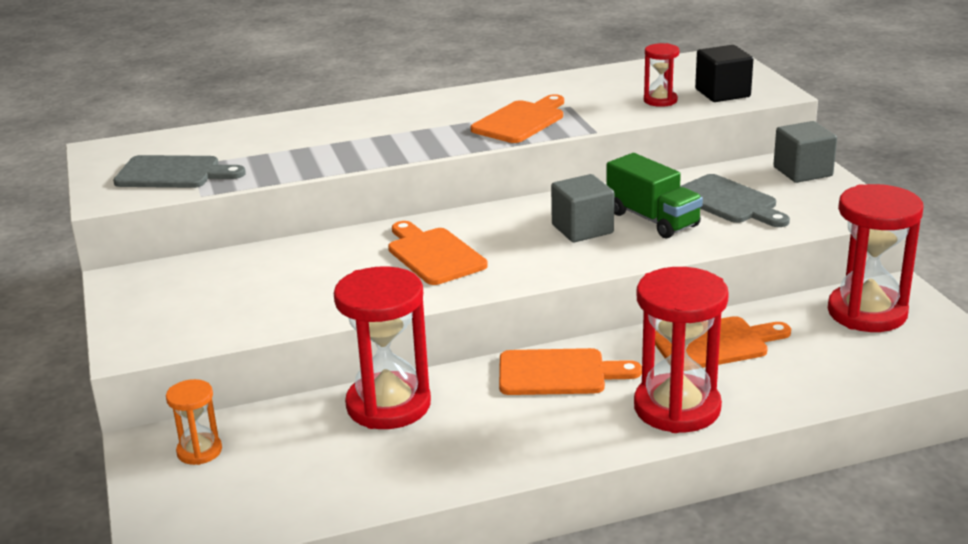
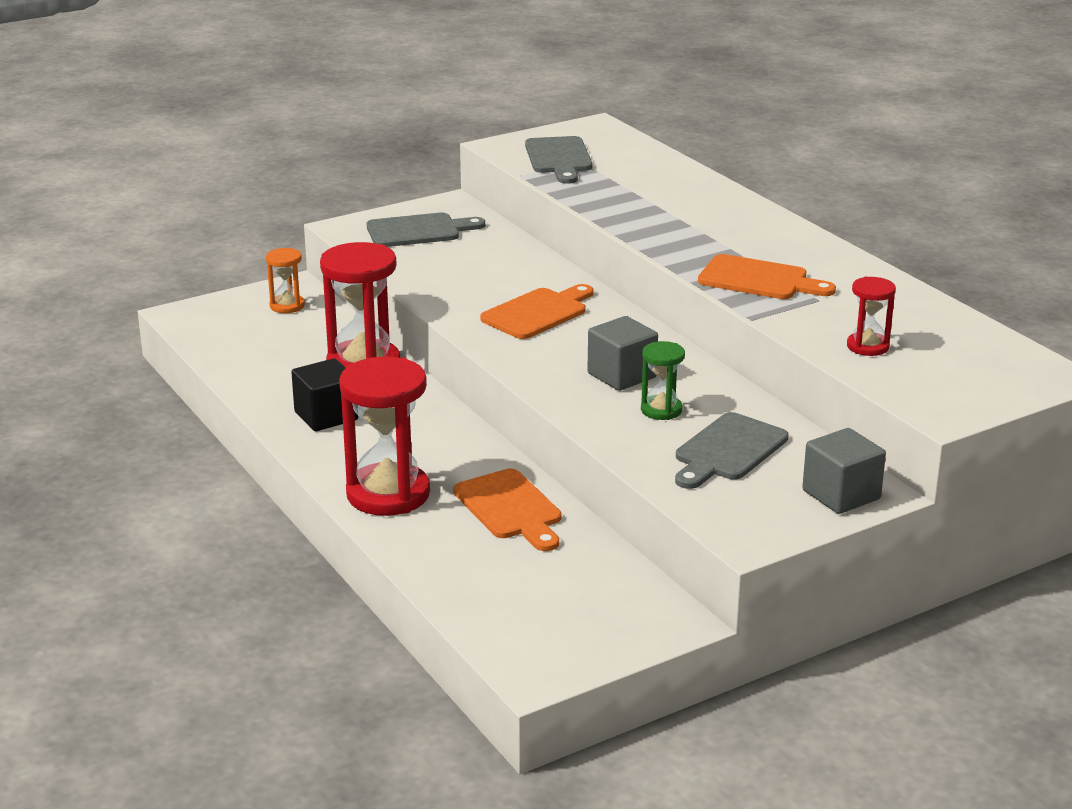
camera: 75 degrees right, 0 degrees up
orange cutting board [499,348,642,395] -> none
green truck [606,153,703,238] -> green hourglass [641,341,685,420]
black cube [695,45,753,102] -> black cube moved to [291,358,358,431]
red hourglass [828,184,924,332] -> none
none -> grey cutting board [367,212,485,247]

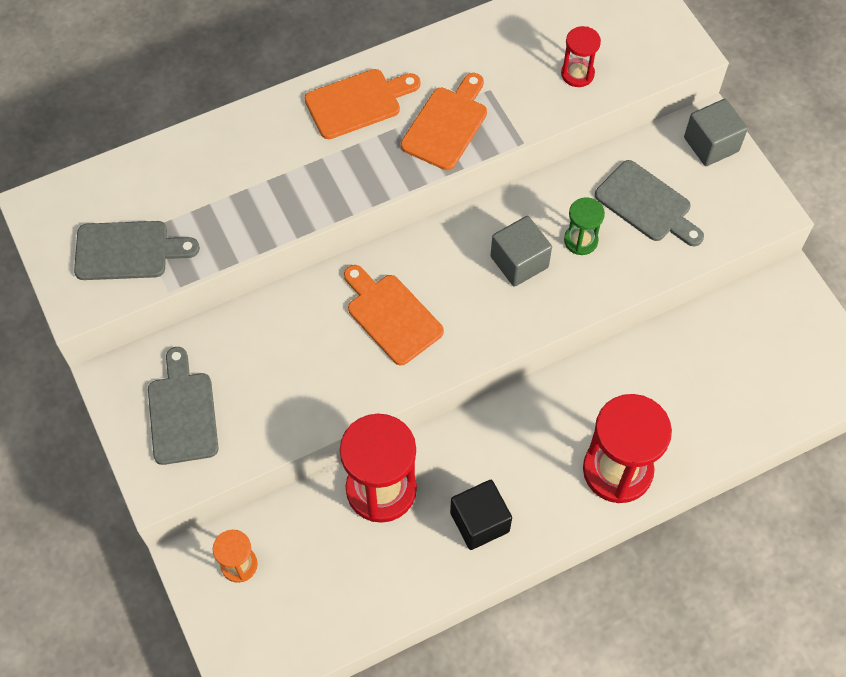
camera: 85 degrees left, 35 degrees up
orange cutting board [453,469,562,551] -> orange cutting board moved to [305,69,421,139]

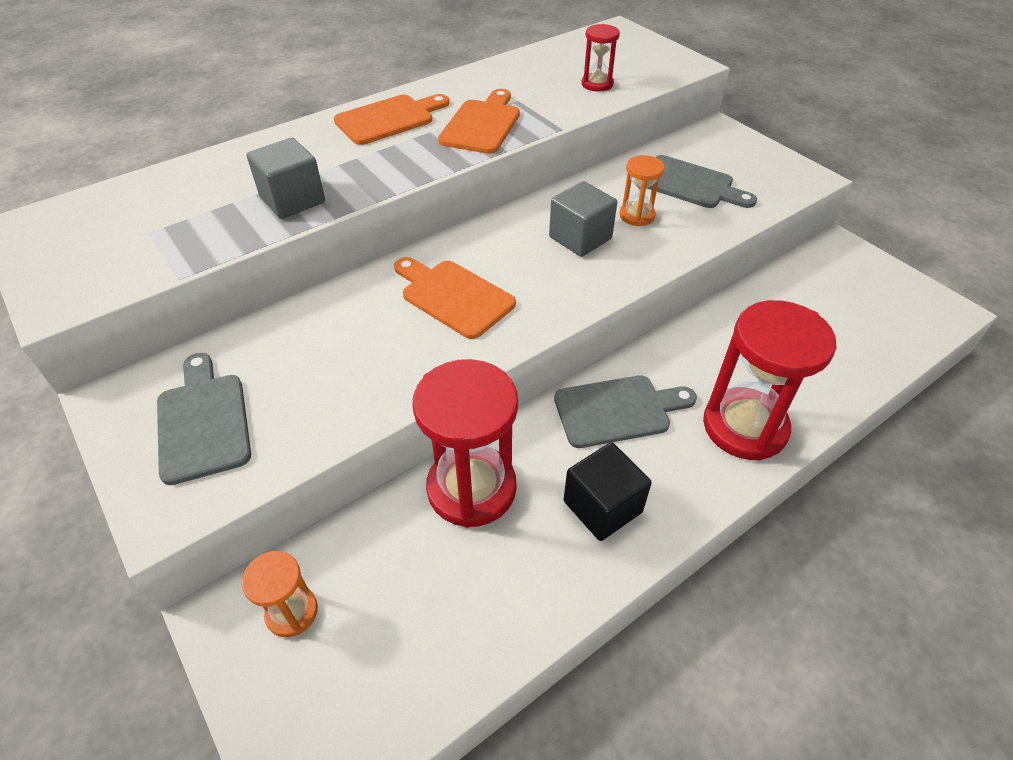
camera: 10 degrees left, 15 degrees down
grey cutting board [74,221,200,280] -> grey cutting board moved to [554,375,697,448]
green hourglass [564,197,605,255] -> orange hourglass [619,155,665,226]
grey cube [684,99,748,166] -> grey cube moved to [246,138,325,219]

